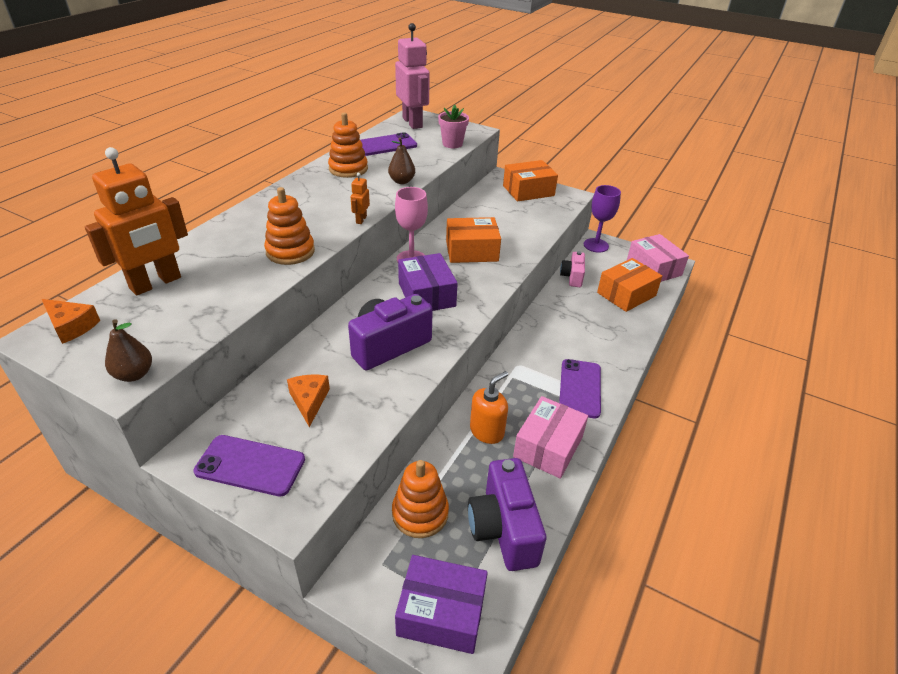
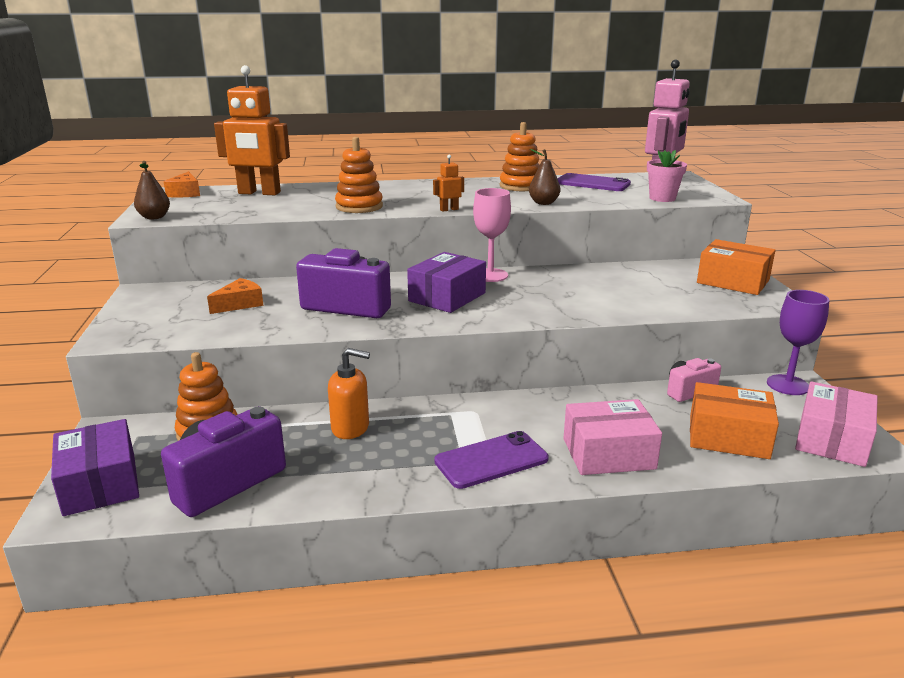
camera: 55 degrees right, 15 degrees down
purple phone [193,435,305,497] -> none
orange box [446,217,501,263] -> none
pink box [513,396,588,479] -> pink box moved to [563,399,662,475]

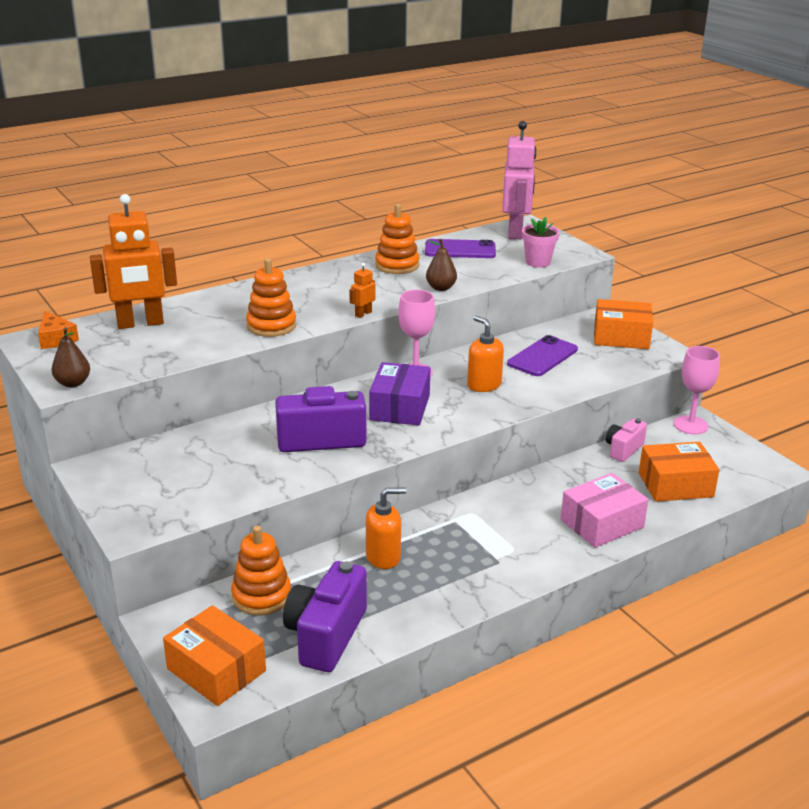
camera: 25 degrees left, 5 degrees up
purple box [51,419,139,516] -> orange box [163,605,266,706]
orange cheese [207,278,263,314] -> none
purple phone [434,431,549,489] -> purple phone moved to [507,335,578,376]
purple goblet [767,290,829,395] -> pink goblet [673,346,720,435]
pink box [795,381,878,467] -> none
none -> orange soap dispenser [467,316,504,392]

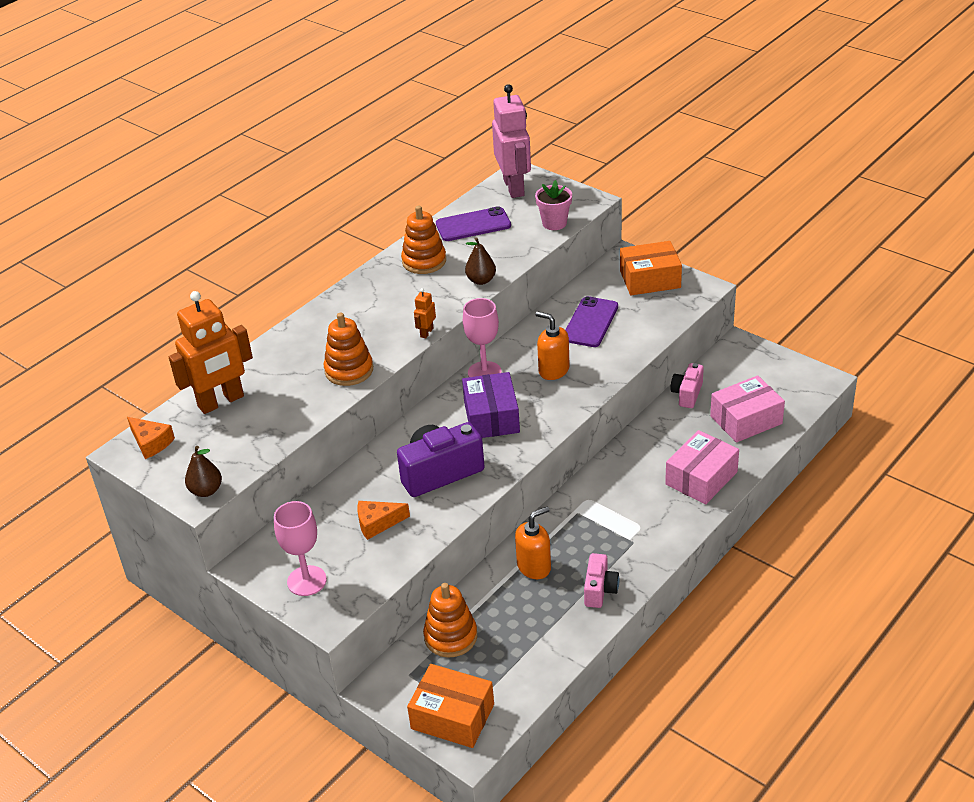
camera: 15 degrees left, 10 degrees up
purple camera [283,561,367,672] -> none
orange box [639,442,719,502] -> pink box [710,375,785,443]
pink goblet [673,346,720,435] -> pink goblet moved to [274,501,327,596]
none -> orange cheese [357,501,410,540]
none -> pink camera [584,553,619,608]

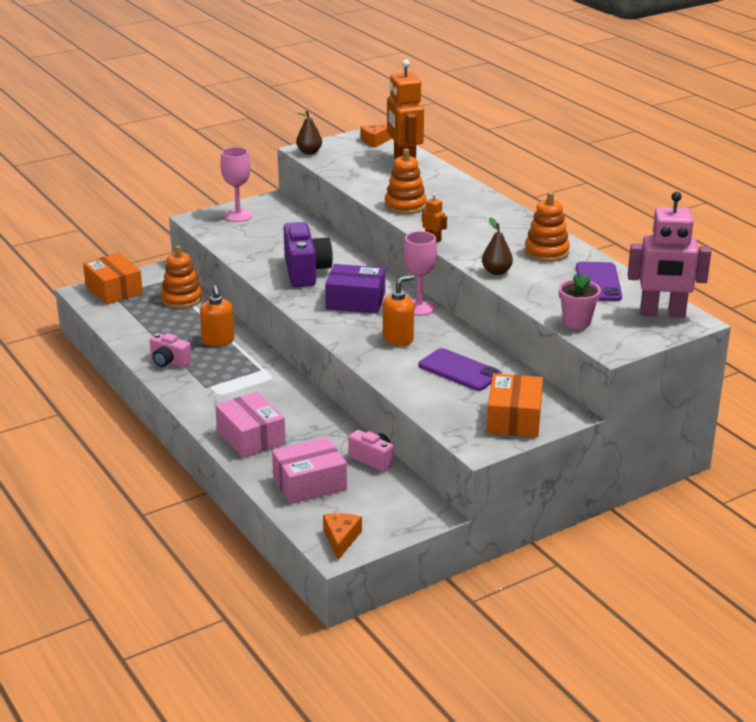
camera: 105 degrees right, 10 degrees down
orange cheese [357,501,410,540] -> orange cheese moved to [323,513,362,560]
orange box [407,664,494,748] -> orange box turned 75 degrees counterclockwise [83,253,143,305]
pink box [710,375,785,443] -> pink box turned 75 degrees clockwise [272,437,347,504]

